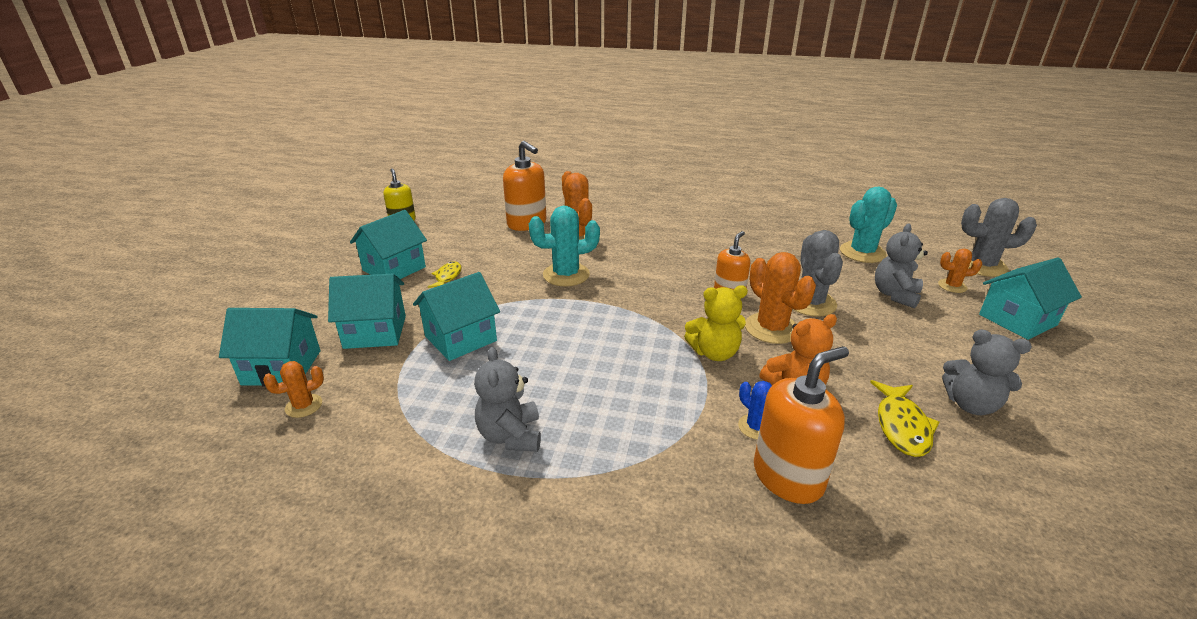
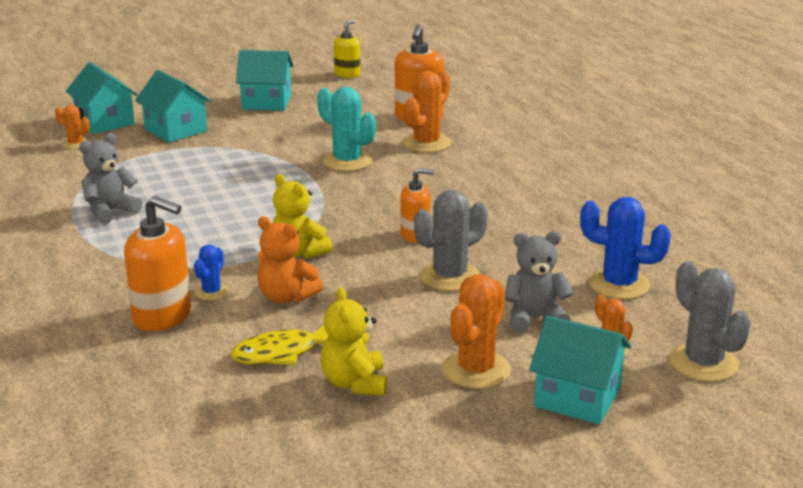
camera: 55 degrees right, 5 degrees down
turquoise house [413,272,500,361] -> none
yellow fish [428,262,461,288] -> none
orange cactus [745,252,816,344] -> orange cactus moved to [442,274,511,389]
turquoise cactus [840,187,897,263] -> blue cactus [580,197,671,299]
grey teddy bear [942,329,1032,415] -> yellow teddy bear [321,287,387,396]

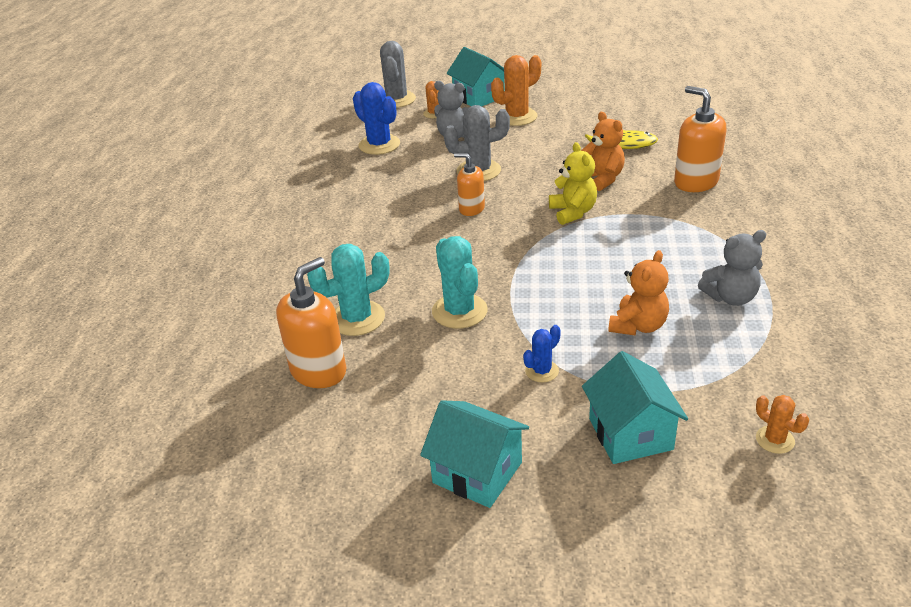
camera: 150 degrees left, 10 degrees up
turquoise house [66,62,138,134] -> none
blue cactus [194,245,229,300] -> blue cactus moved to [523,325,561,382]
yellow teddy bear [321,287,387,396] -> none
yellow soap dispenser [334,20,360,78] -> none
orange cactus [403,70,451,153] -> turquoise cactus [307,244,390,336]
none -> orange teddy bear [608,250,669,335]

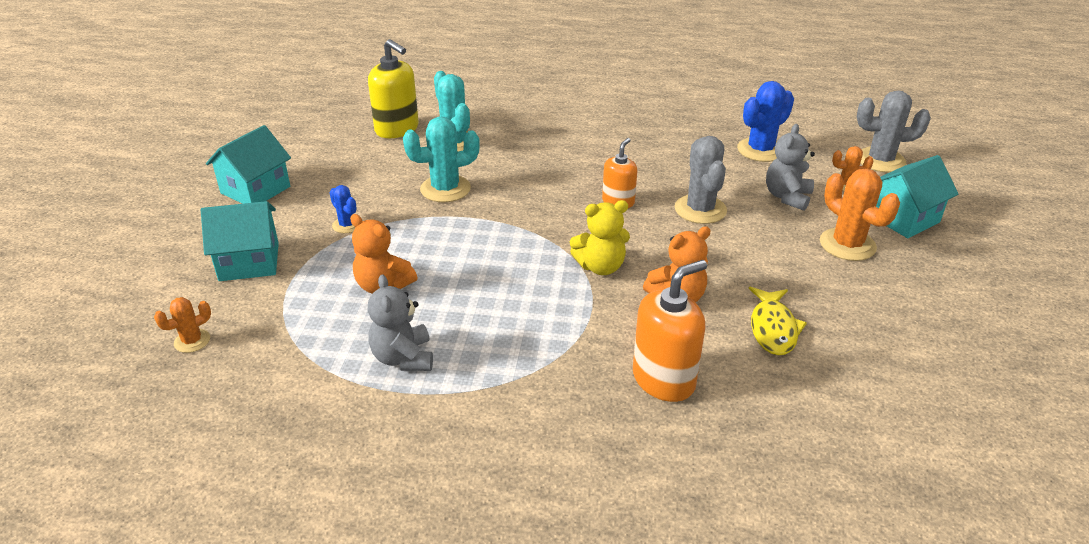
camera: 90 degrees right, 0 degrees up
orange soap dispenser [276,257,346,388] -> yellow soap dispenser [368,39,419,138]

